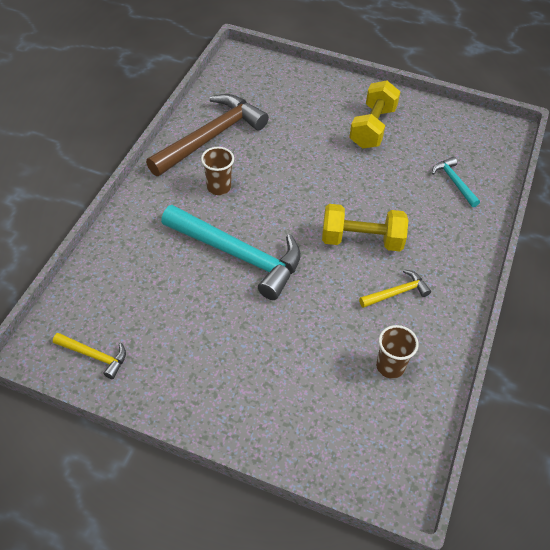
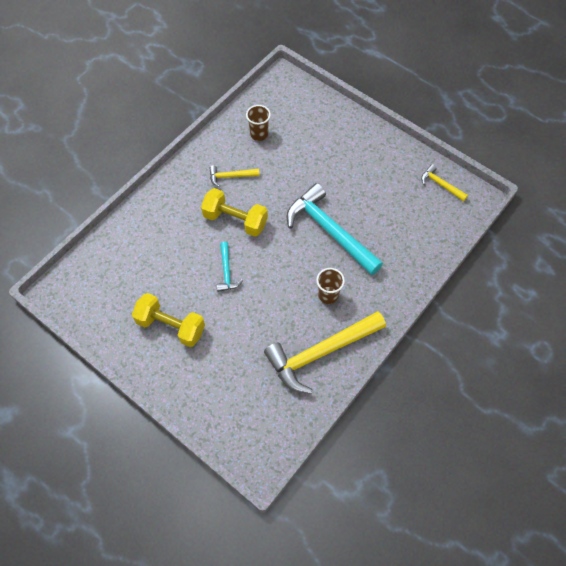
camera: 160 degrees left, 10 degrees up
brown hammer [146,94,269,176] -> yellow hammer [264,311,386,394]
yellow dumbbell [349,80,400,149] -> yellow dumbbell turned 75 degrees clockwise [132,293,205,347]
turquoise hammer [432,157,480,207] -> turquoise hammer moved to [217,242,243,292]

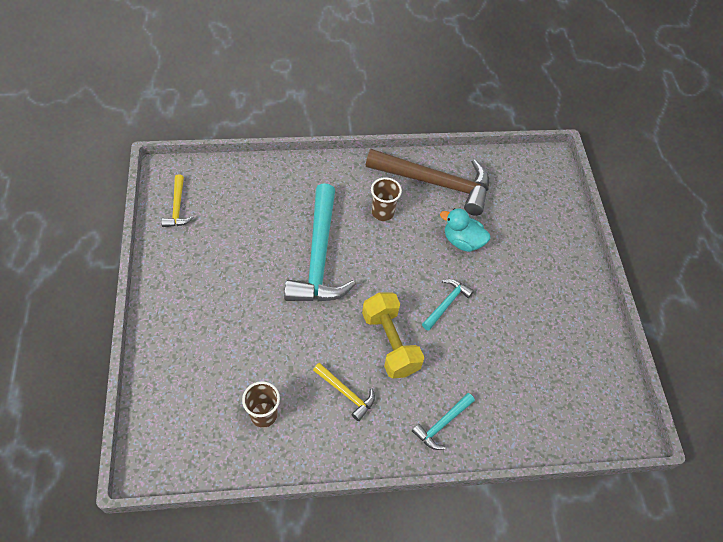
camera: 140 degrees left, 5 degrees down
yellow dumbbell [132,293,205,347] -> none
yellow hammer [264,311,386,394] -> brown hammer [366,149,489,216]
none -> turquoise hammer [412,393,475,450]
none -> turquoise duck [440,208,491,252]

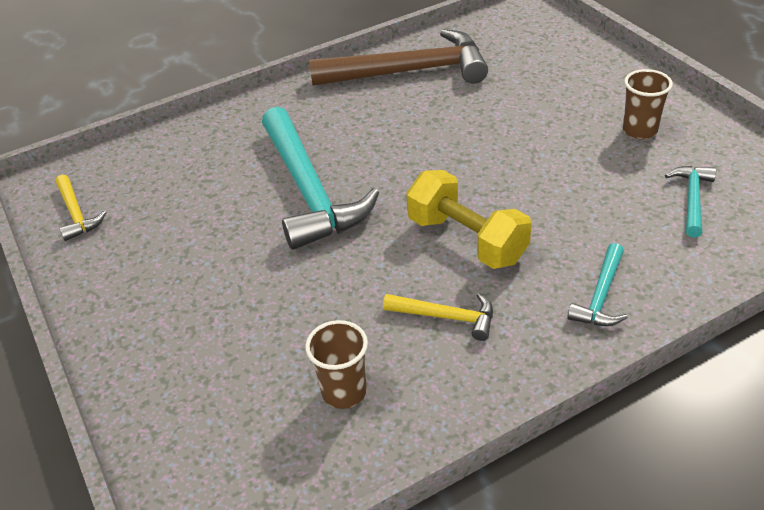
camera: 15 degrees left, 15 degrees down
brown cup [371,177,402,221] -> brown cup moved to [623,69,673,139]
turquoise hammer [422,279,474,331] -> turquoise hammer moved to [665,166,716,238]
turquoise duck [440,208,491,252] -> none

